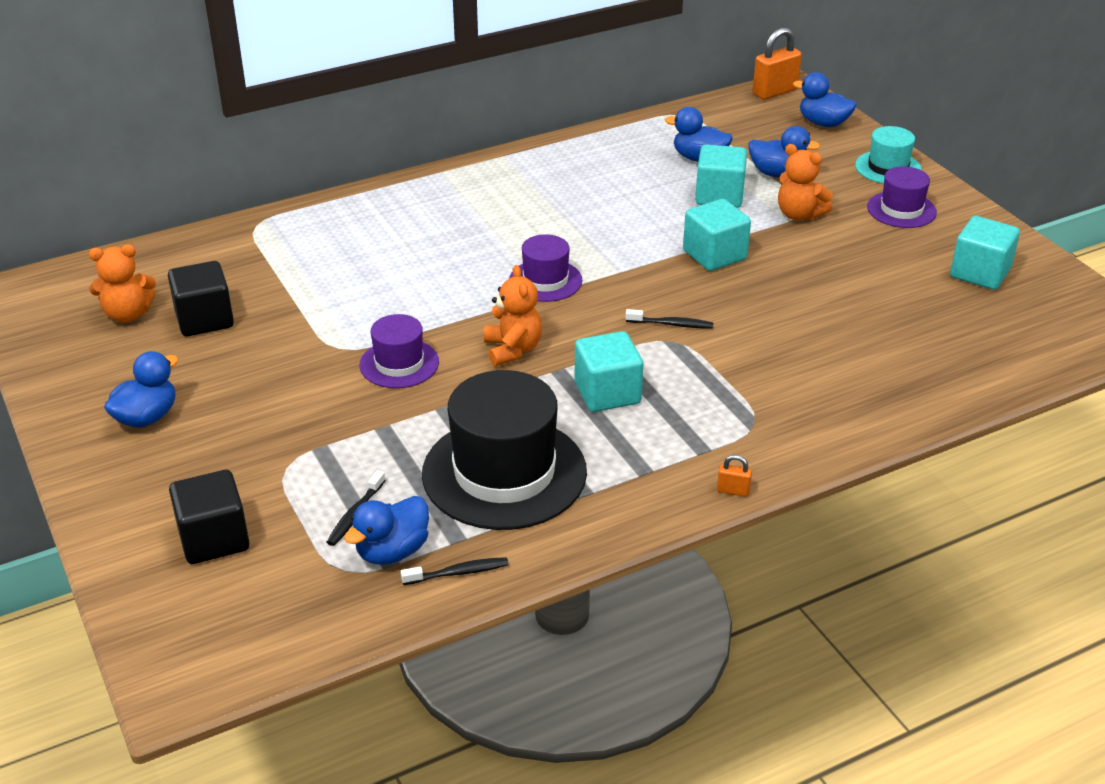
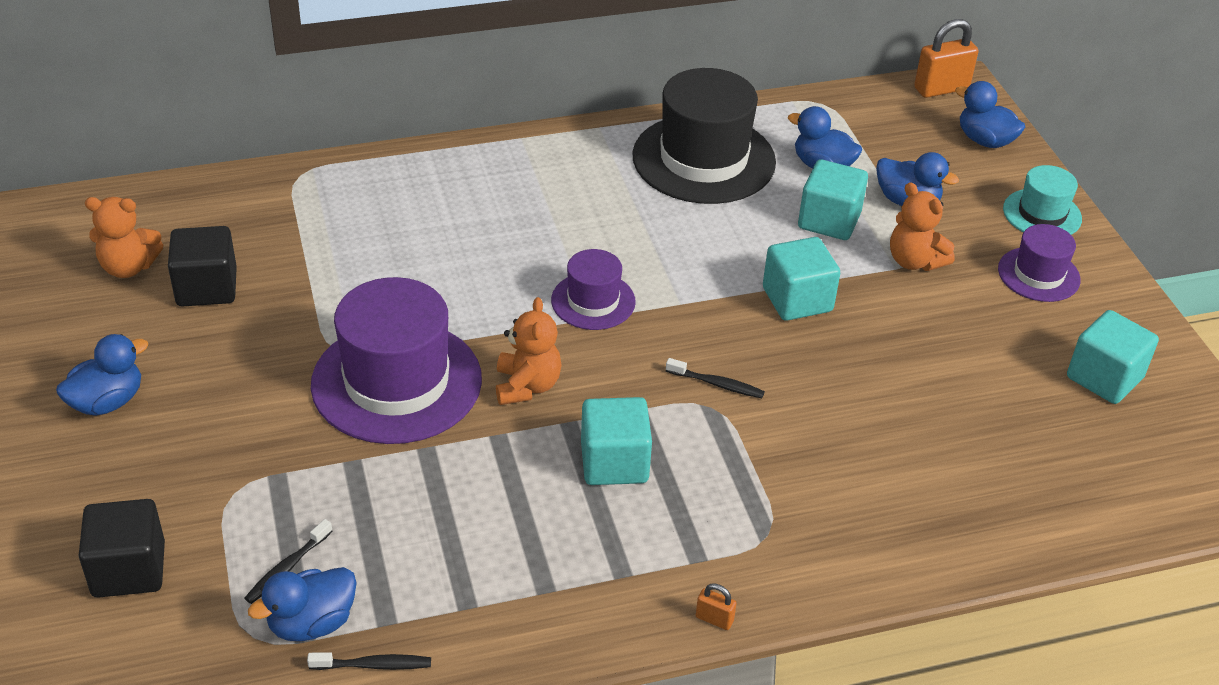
camera: 10 degrees right, 5 degrees up
purple hat [360,314,439,388] -> purple hat [311,277,482,444], size x1.89
black hat [422,370,587,530] -> black hat moved to [632,68,776,204]

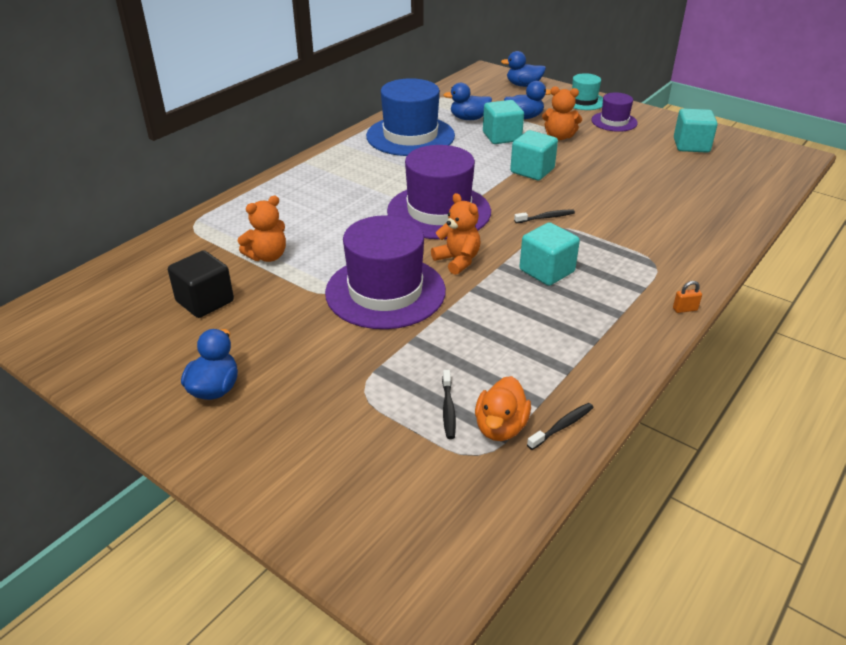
camera: 35 degrees left, 5 degrees down
black cube [79,499,165,598] -> none
orange teddy bear [85,197,163,278] -> orange teddy bear moved to [238,196,286,262]
blue duck [248,567,357,641] -> orange duck [475,376,531,441]
purple hat [551,249,636,330] -> purple hat [387,145,491,239], size x1.89
black hat [632,68,776,204] -> blue hat [366,78,455,156]
orange padlock [914,19,978,98] -> none

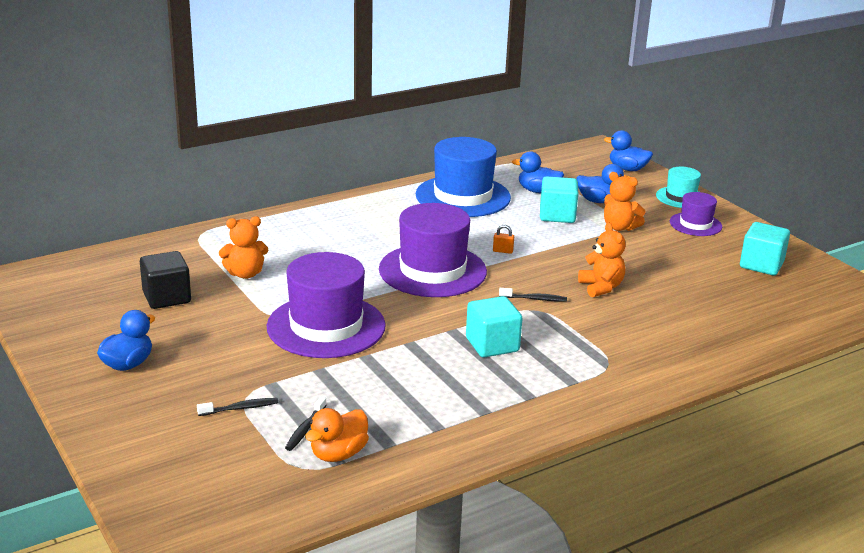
camera: 20 degrees right, 10 degrees down
orange teddy bear [431,193,480,275] -> orange teddy bear moved to [578,222,625,297]
turquoise cube [510,130,558,180] -> none
black toothbrush [527,403,594,450] -> black toothbrush moved to [197,398,278,416]
orange padlock [673,281,702,313] -> orange padlock moved to [493,225,514,254]

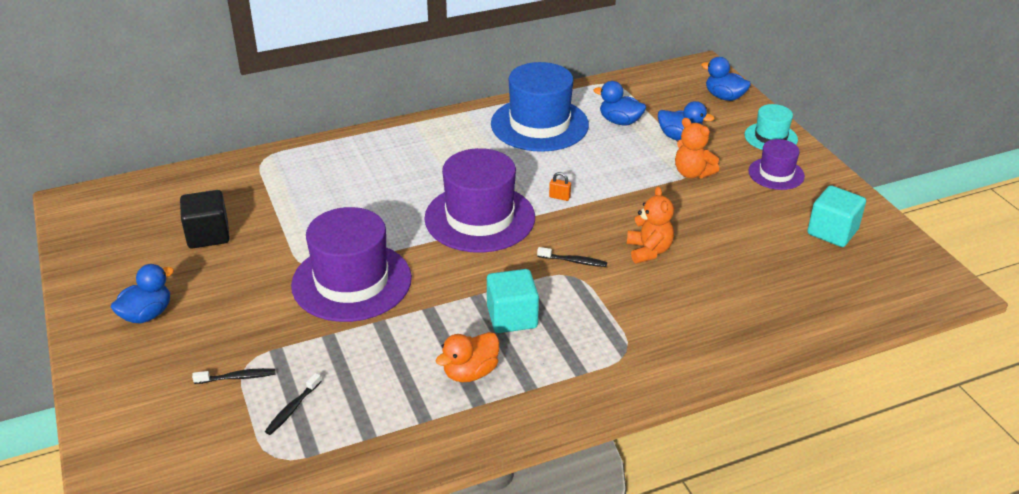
camera: 10 degrees right, 10 degrees up
orange teddy bear [219,216,269,279] -> none
orange duck [305,408,369,462] -> orange duck moved to [436,332,499,382]
turquoise cube [540,176,578,223] -> none

